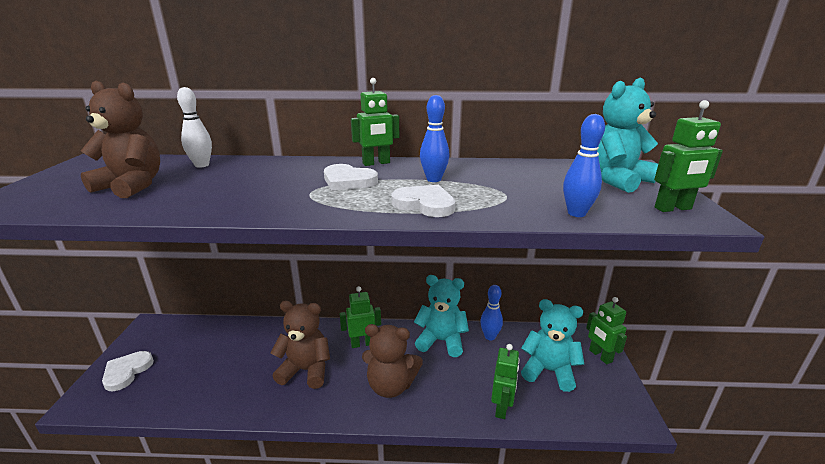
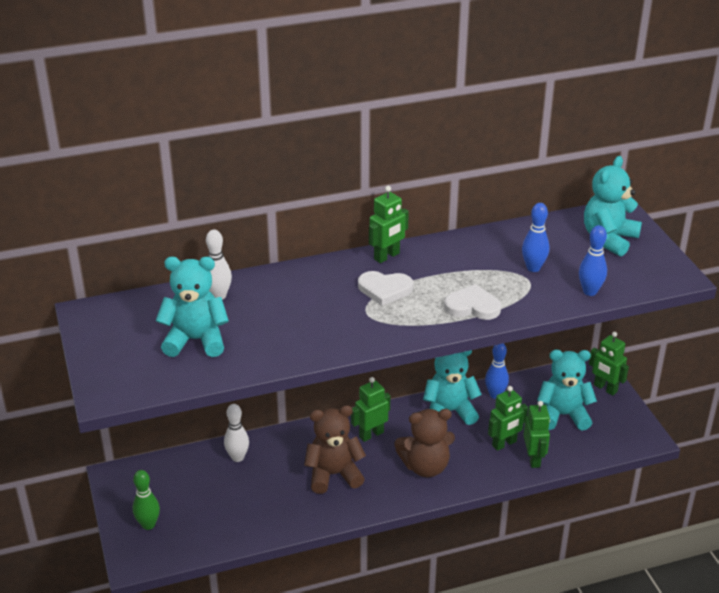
camera: 20 degrees left, 10 degrees up
brown teddy bear [81,81,160,198] -> turquoise teddy bear [156,257,229,357]
white heart [102,351,154,391] -> green bowling pin [133,470,160,530]
blue bowling pin [420,95,449,182] -> blue bowling pin moved to [522,203,549,272]
green robot [654,100,723,212] -> green robot moved to [488,386,528,451]
none -> white bowling pin [224,404,249,462]

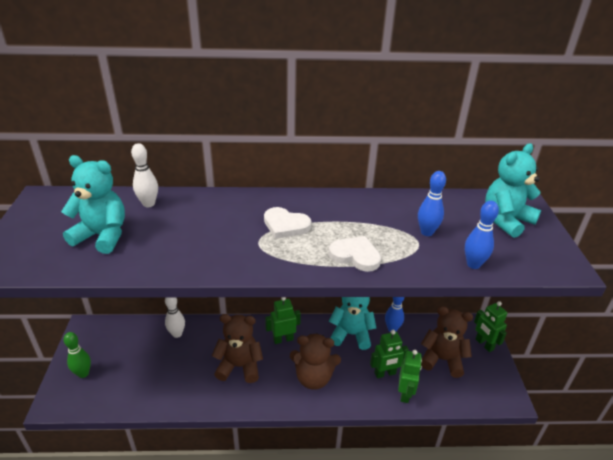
camera: 15 degrees right, 0 degrees up
green robot [369,186,409,263] -> none
turquoise teddy bear [537,349,597,430] -> brown teddy bear [421,306,473,378]

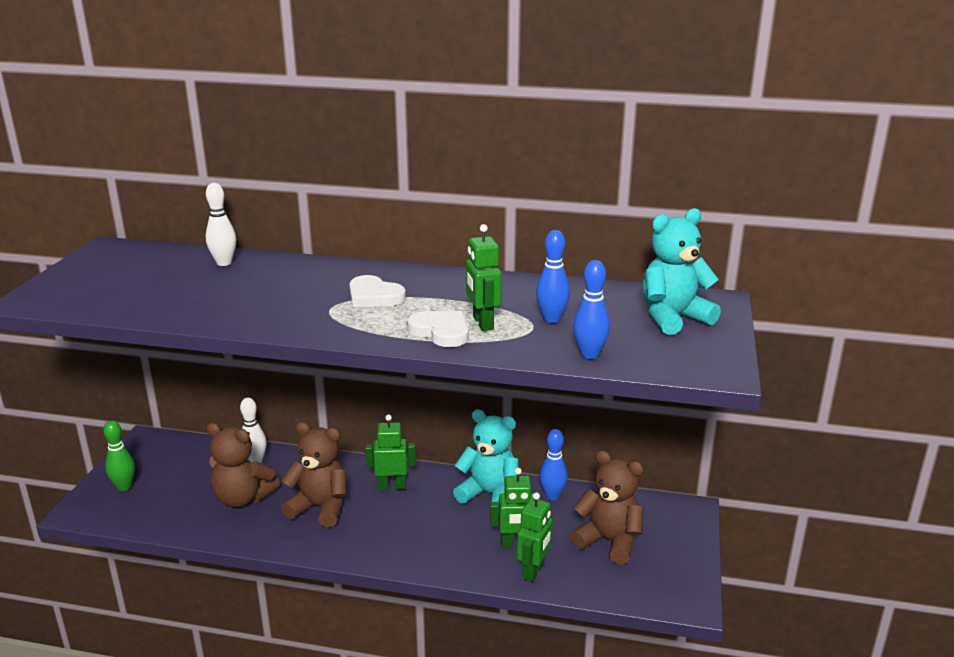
camera: 15 degrees right, 10 degrees down
turquoise teddy bear [61,155,125,254] -> none
brown teddy bear [290,333,341,390] -> brown teddy bear moved to [206,423,280,508]
green robot [474,301,507,352] -> green robot moved to [466,224,502,331]

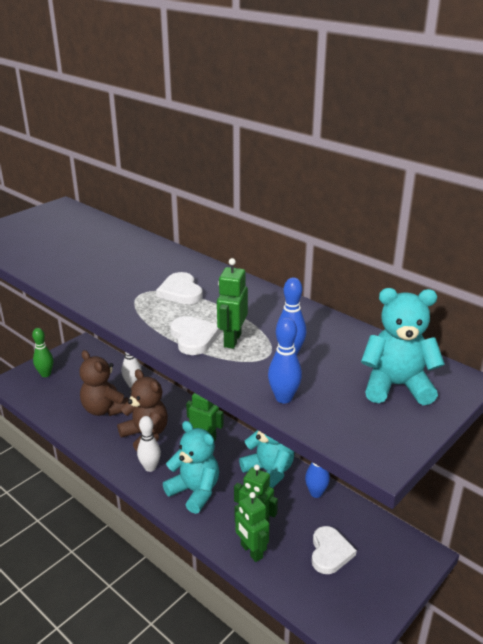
camera: 30 degrees right, 5 degrees up
white bowling pin [206,183,236,266] -> white bowling pin moved to [137,416,161,472]
green robot [517,492,553,582] -> green robot turned 90 degrees clockwise [235,492,269,562]
brown teddy bear [570,450,644,565] -> white heart [312,526,357,574]
none -> turquoise teddy bear [163,421,219,514]

